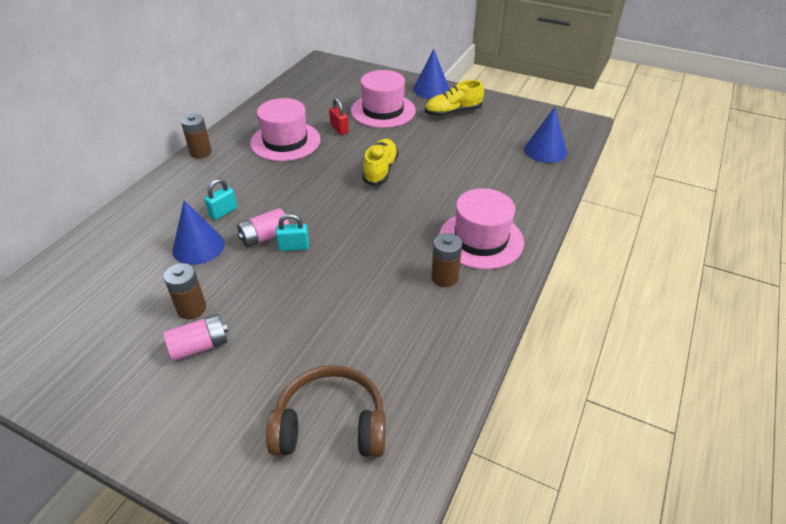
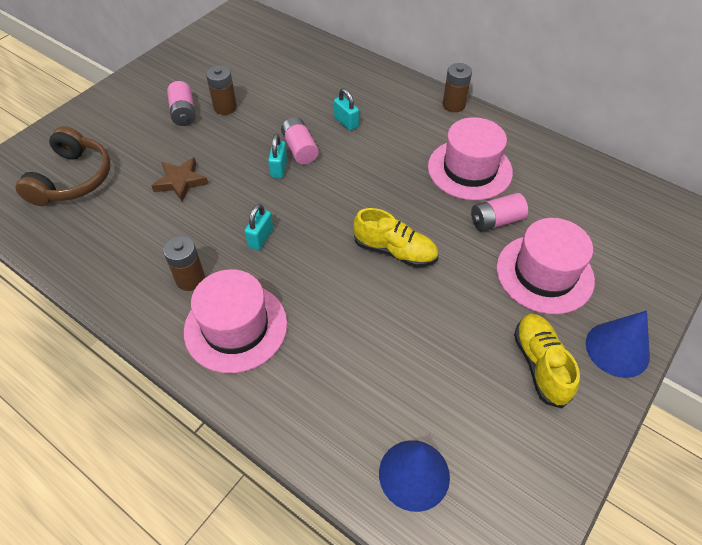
camera: 100 degrees right, 10 degrees up
blue cone [172,200,225,265] -> none
red padlock [329,98,349,135] -> pink battery [471,193,528,231]
none -> brown star [151,157,208,202]
none -> turquoise padlock [245,204,273,250]

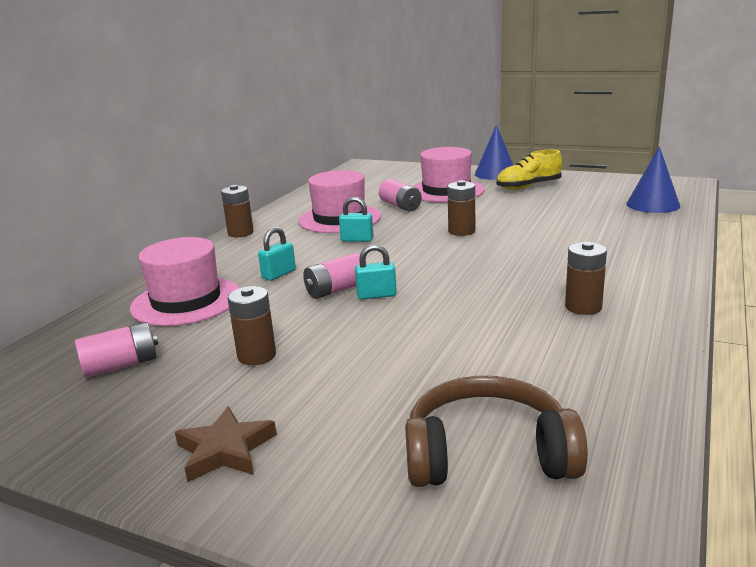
camera: 100 degrees left, 30 degrees down
brown star [151,157,208,202] -> brown star moved to [175,406,277,482]
pink battery [167,81,196,126] -> pink battery moved to [75,322,158,378]
pink hat [184,269,287,373] -> pink hat moved to [130,237,239,326]
turquoise padlock [245,204,273,250] -> turquoise padlock moved to [339,197,373,242]
yellow shoe [353,208,438,267] -> brown battery [448,180,475,236]

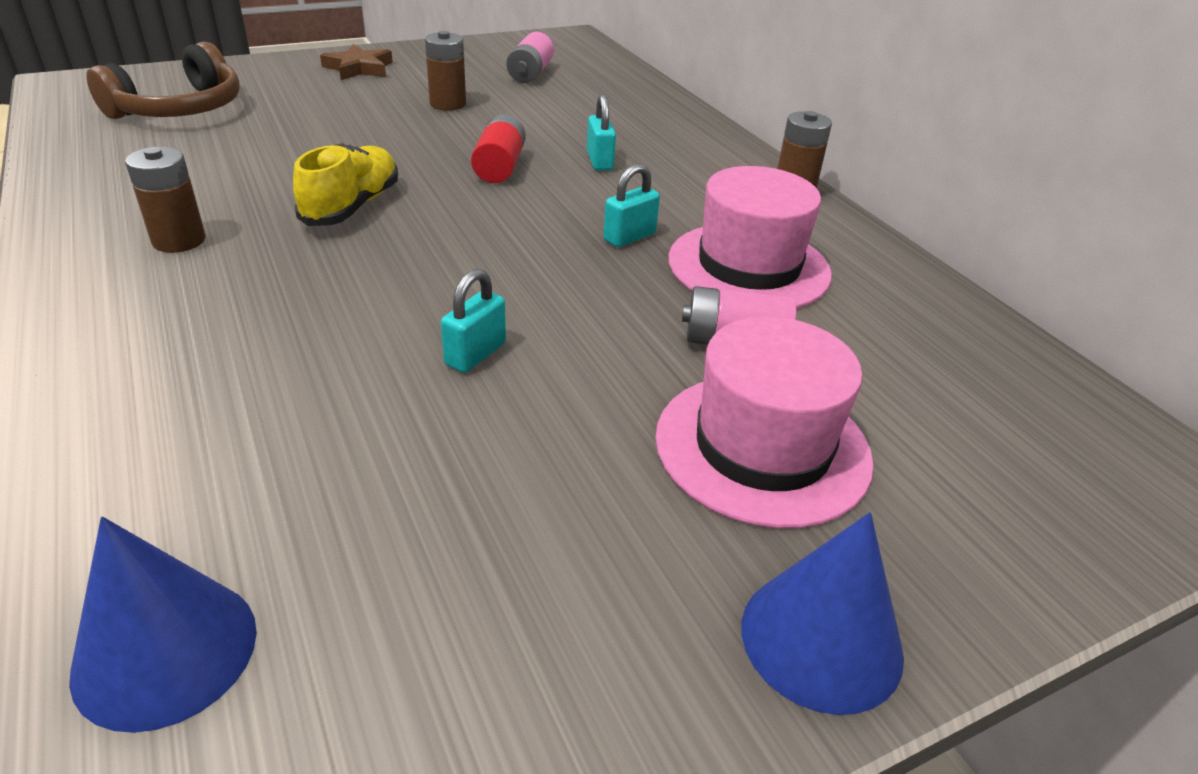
camera: 125 degrees right, 15 degrees up
pink hat [130,237,239,326] -> none
pink battery [303,253,367,299] -> red battery [471,114,526,183]
turquoise padlock [355,244,397,300] -> turquoise padlock moved to [441,269,506,373]
brown battery [448,180,475,236] -> none
yellow shoe [496,150,562,190] -> yellow shoe moved to [293,143,398,226]

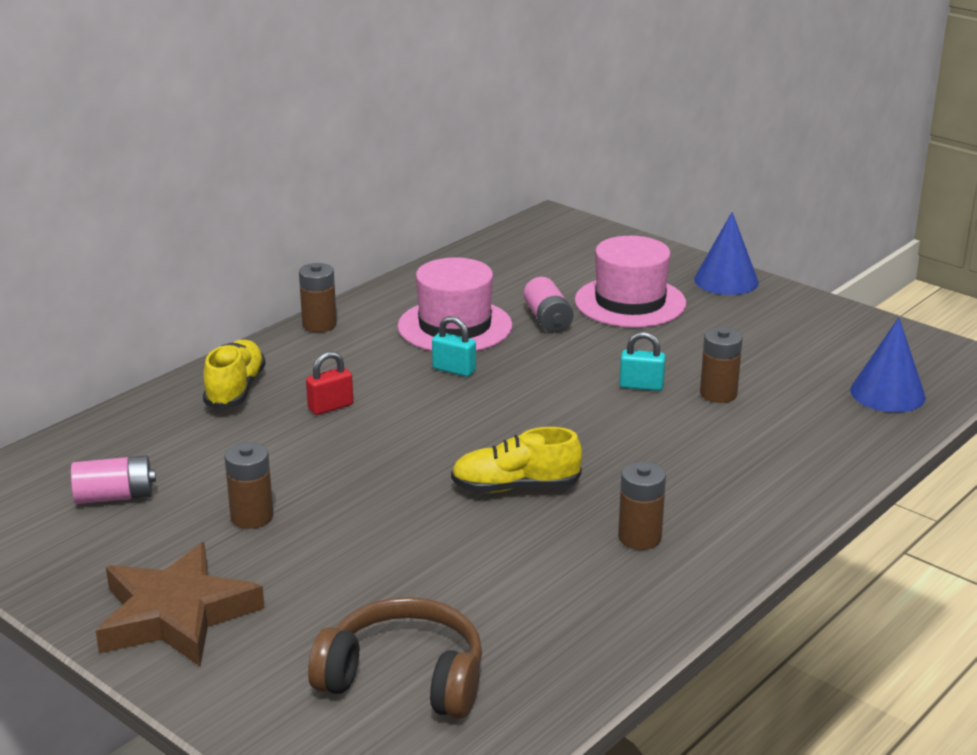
camera: 110 degrees left, 10 degrees down
brown star [320,44,393,80] -> brown star [96,542,264,666], size x1.71
red battery [471,114,526,183] -> none
turquoise padlock [587,94,616,171] -> red padlock [306,351,353,415]
none -> yellow shoe [203,340,266,410]
none -> brown battery [700,327,742,403]

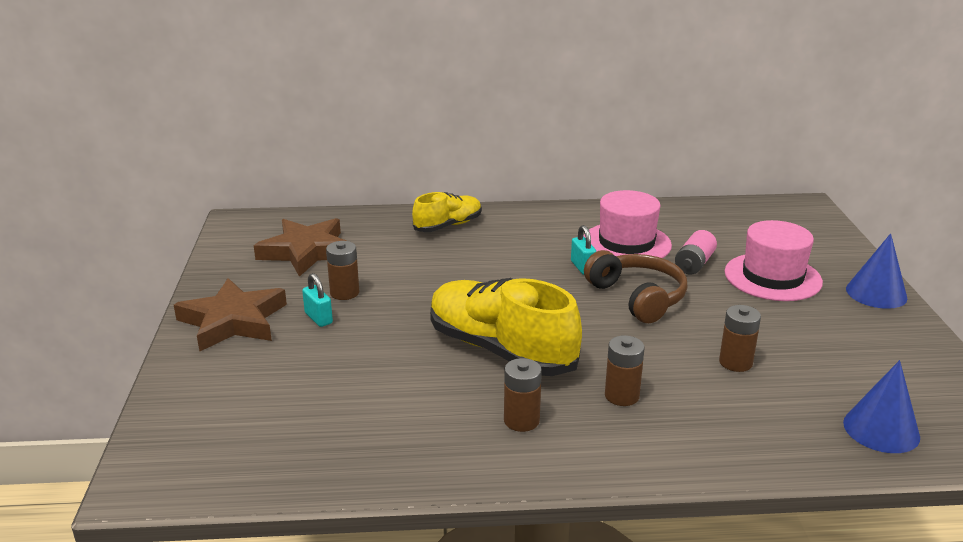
camera: 45 degrees right, 0 degrees up
pink battery [71,455,156,504] -> brown star [254,218,346,277]
brown battery [299,263,337,332] -> brown battery moved to [605,335,645,406]
red padlock [306,351,353,415] -> none
brown headphones [308,597,482,719] -> brown headphones moved to [584,250,688,323]
yellow shoe [451,427,582,492] -> yellow shoe [430,278,582,376], size x1.78
turquoise padlock [619,332,665,391] -> turquoise padlock moved to [302,273,333,327]

